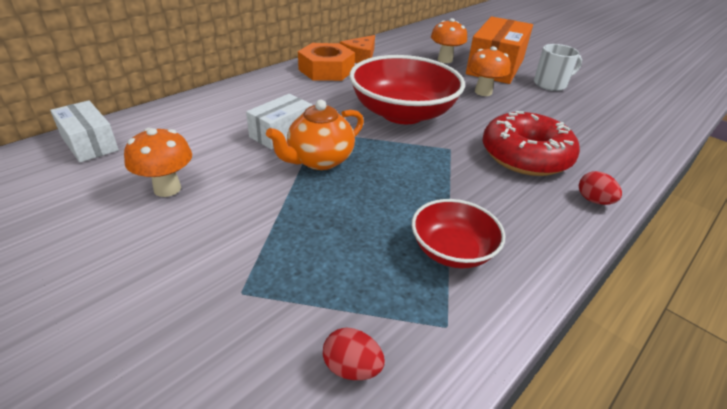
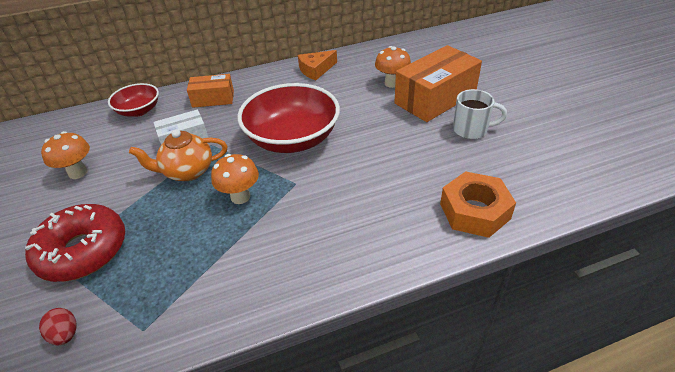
camera: 30 degrees right, 5 degrees up
white box [50,100,119,162] -> none
orange nut [298,43,355,81] -> orange nut moved to [440,171,516,238]
red bowl [412,199,505,268] -> red bowl moved to [108,83,159,117]
orange mushroom [468,46,511,96] -> orange mushroom moved to [211,154,259,204]
red donut [483,111,580,176] -> red donut moved to [25,204,125,282]
red egg [579,171,622,205] -> none
none -> orange box [187,74,234,108]

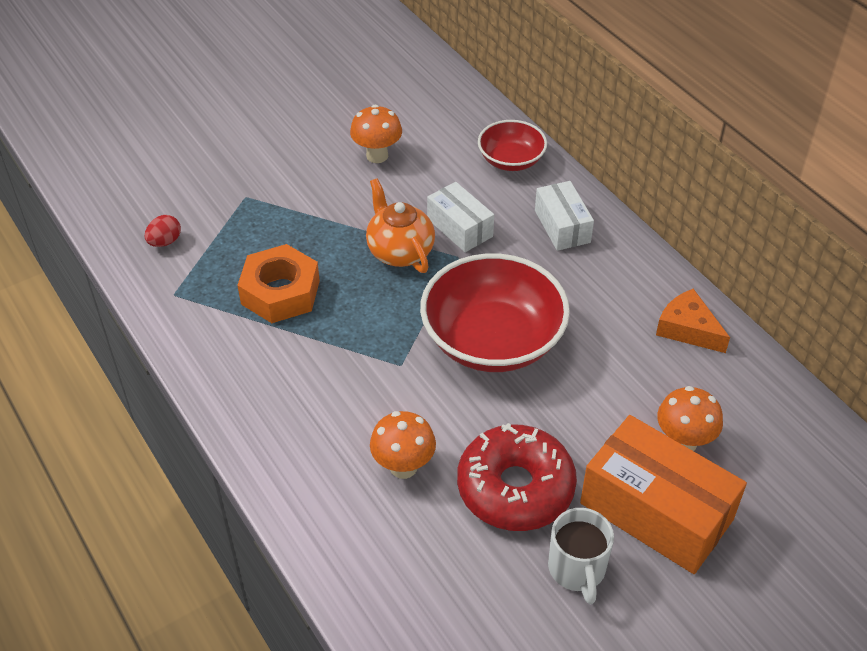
camera: 75 degrees right, 5 degrees up
red donut [25,204,125,282] -> red donut moved to [457,423,577,531]
orange box [187,74,234,108] -> white box [535,181,594,251]
orange mushroom [211,154,259,204] -> orange mushroom moved to [370,411,436,479]
orange nut [440,171,516,238] -> orange nut moved to [238,244,320,323]

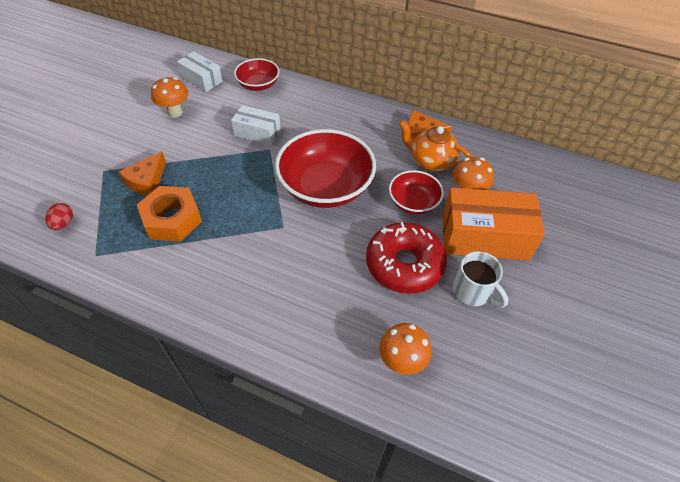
camera: 35 degrees left, 5 degrees up
orange teapot [366,178,435,273] -> orange teapot moved to [399,120,472,172]
orange mushroom [370,411,436,479] -> orange mushroom moved to [379,323,432,375]
white box [535,181,594,251] -> white box moved to [177,52,222,92]
none -> orange cheese [119,151,166,196]
none -> red bowl [389,170,444,214]

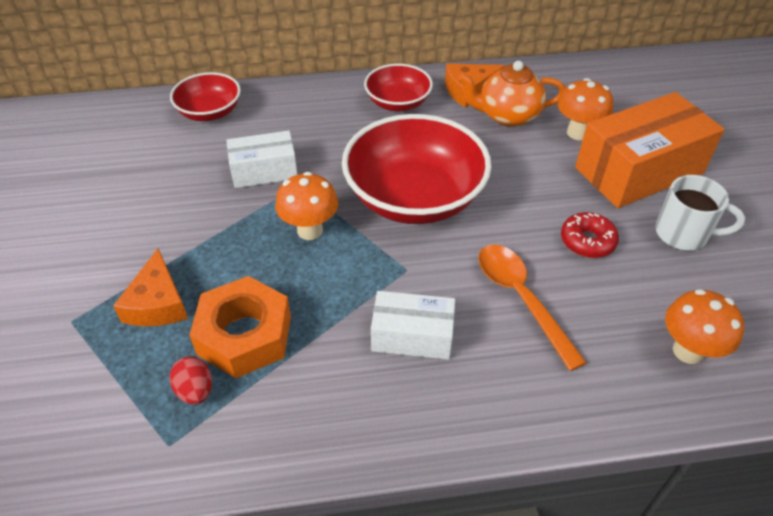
camera: 30 degrees left, 5 degrees down
red egg [45,203,73,230] -> red egg moved to [170,356,212,405]
orange mushroom [151,77,188,118] -> orange mushroom moved to [275,172,338,240]
white box [177,52,222,92] -> white box moved to [371,291,455,360]
red donut [366,222,447,294] -> red donut [561,212,619,258], size x0.51
red bowl [389,170,444,214] -> red bowl moved to [364,64,433,111]
none -> orange spoon [478,244,587,371]

